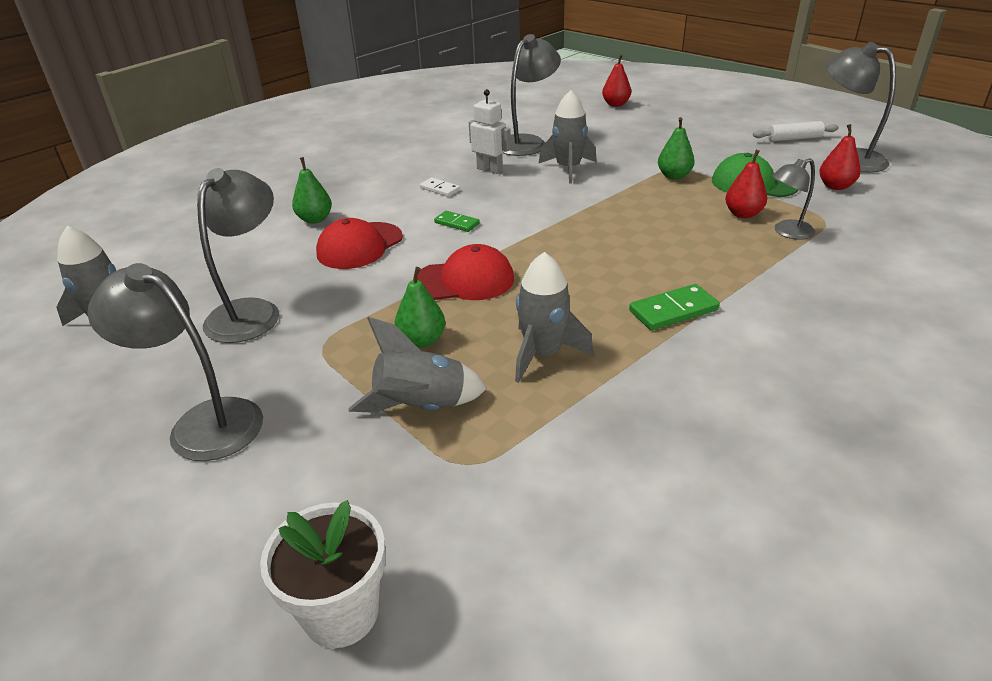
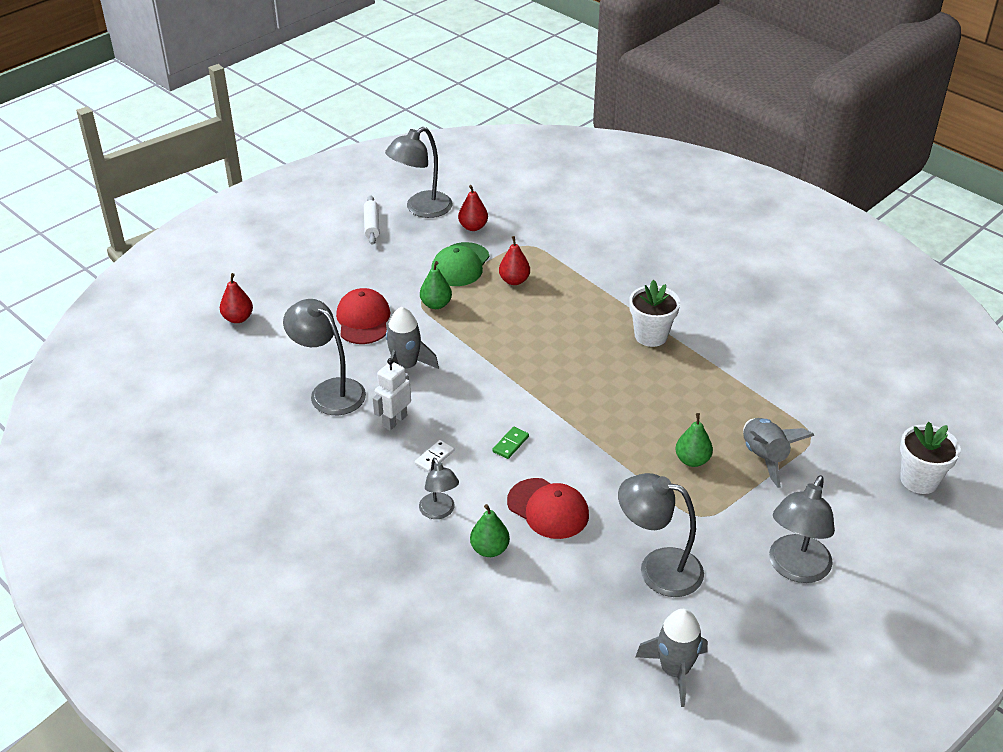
camera: 90 degrees left, 5 degrees up
red cap [413,244,514,300] -> red cap moved to [336,288,391,344]
grey rocket [515,252,594,383] -> none
green domino [629,284,720,330] -> white flower pot [629,280,680,347]
grey lamp [772,158,815,240] -> grey lamp moved to [419,458,459,519]

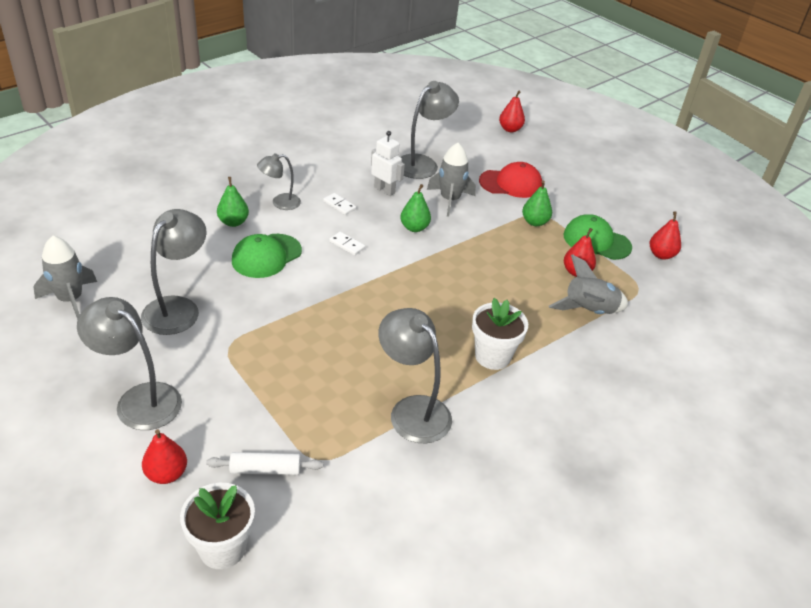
camera: 90 degrees right, 0 degrees up
white rolling pin [364,195,380,245] -> white rolling pin moved to [206,452,323,475]
grey lamp [385,127,453,218] -> grey lamp moved to [378,308,452,443]
green domino [492,427,529,459] -> white domino [329,232,365,255]
red cap [507,478,589,539] -> green cap [232,234,302,278]
green pear [675,413,713,467] -> green pear moved to [400,184,431,232]
grey rocket [743,418,814,488] -> grey rocket moved to [549,254,628,314]
none -> red pear [142,429,187,484]

